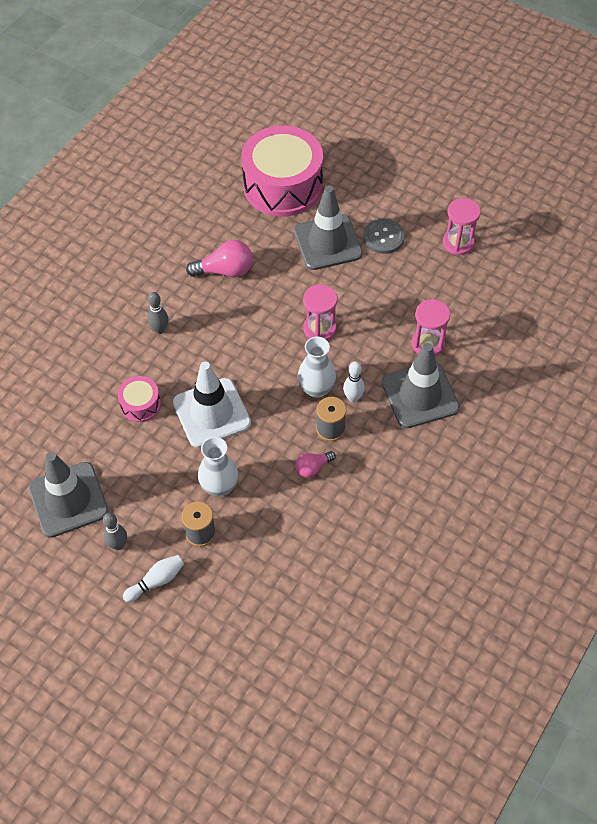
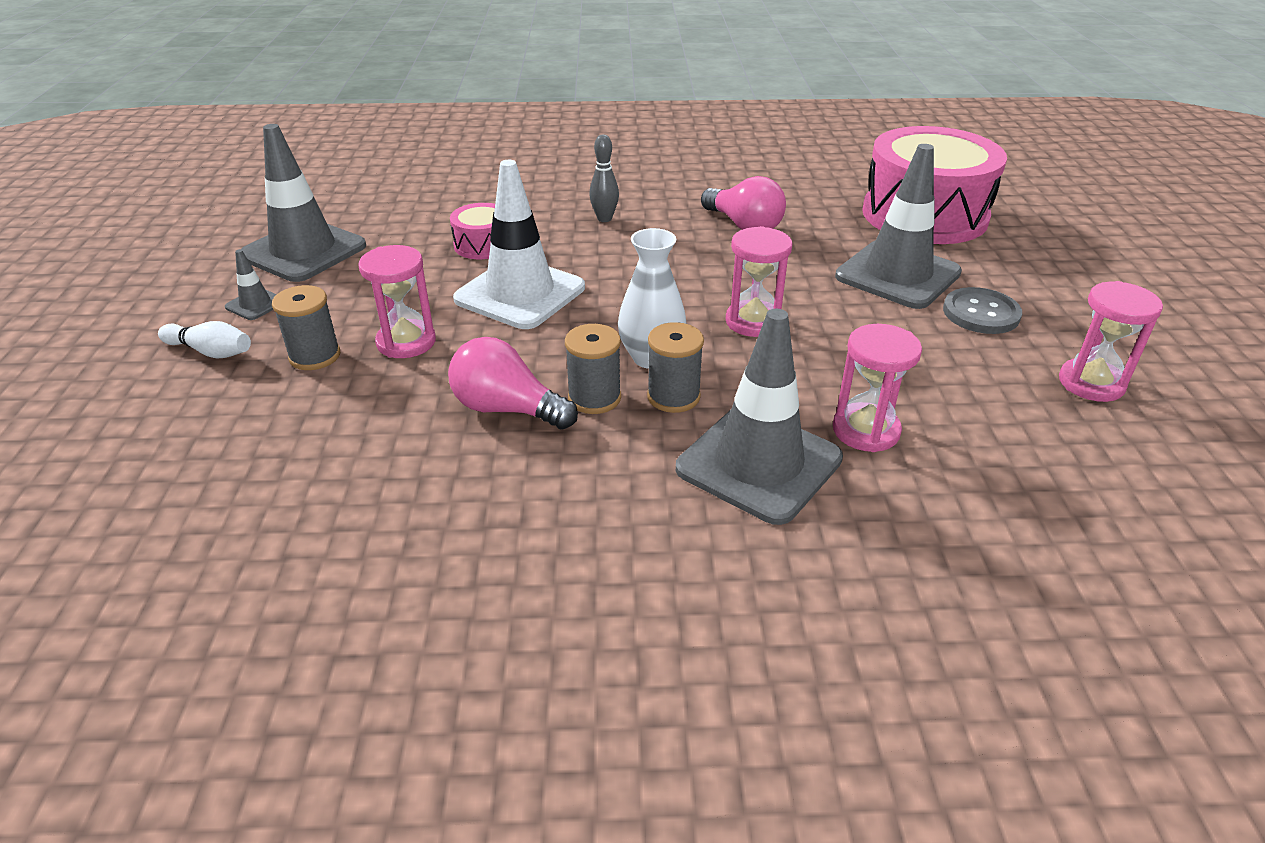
camera: 55 degrees right, 20 degrees down
grey bowling pin [103,513,127,550] -> grey traffic cone [225,249,277,320]
white vase [198,437,238,496] -> pink hourglass [359,245,436,358]
pink light bulb [295,451,336,478] -> pink light bulb [448,337,578,429], size x1.66
white bowling pin [343,361,365,402] -> grey spool [647,322,704,413]

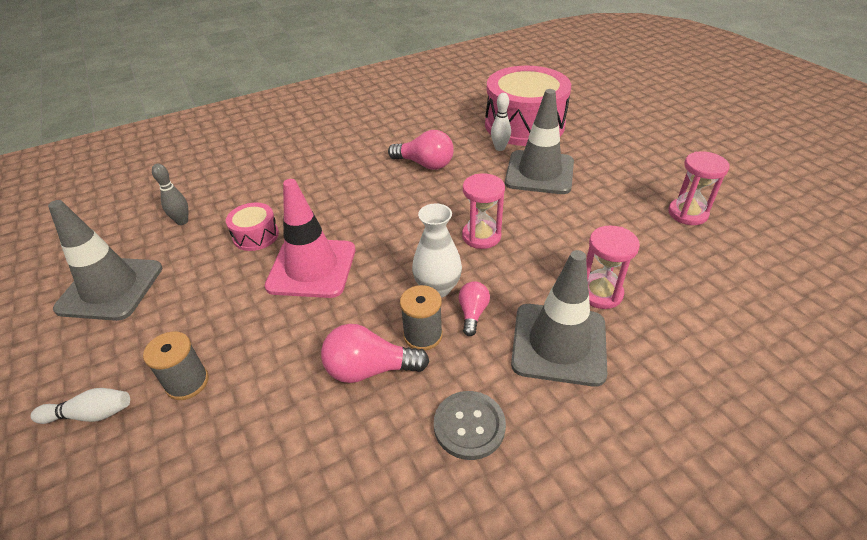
camera: 25 degrees left, 5 degrees up
grey traffic cone [225,249,277,320] -> none
pink hourglass [359,245,436,358] -> none
white traffic cone [453,160,585,329] -> pink traffic cone [265,179,355,298]
grey bowling pin [589,134,619,222] -> grey bowling pin moved to [152,164,188,225]
grey spool [647,322,704,413] -> pink light bulb [459,281,490,336]
grey button [943,287,1022,334] -> grey button moved to [434,391,506,460]
none -> white bowling pin [491,93,511,151]

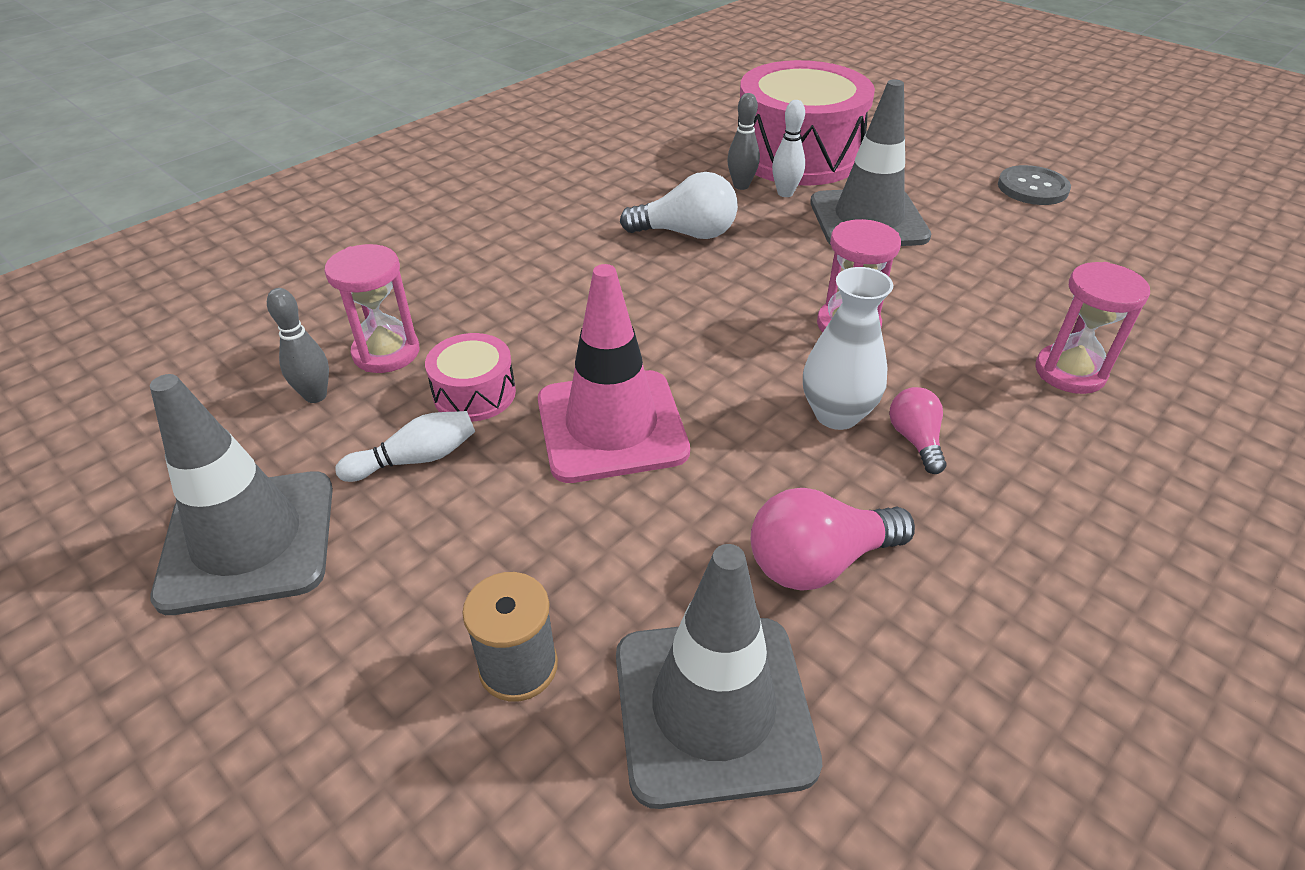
camera: 20 degrees left, 0 degrees up
white bowling pin [31,388,130,424] -> white bowling pin moved to [335,411,475,482]
pink light bulb [388,130,454,170] -> white light bulb [620,172,738,239]
grey spool [400,285,443,351] -> none
grey button [434,391,506,460] -> grey button moved to [998,165,1071,205]
grey traffic cone [511,250,607,387] -> grey traffic cone moved to [616,544,822,809]
pink hourglass [668,151,729,225] -> pink hourglass moved to [324,244,419,373]
none -> grey bowling pin [727,93,760,190]

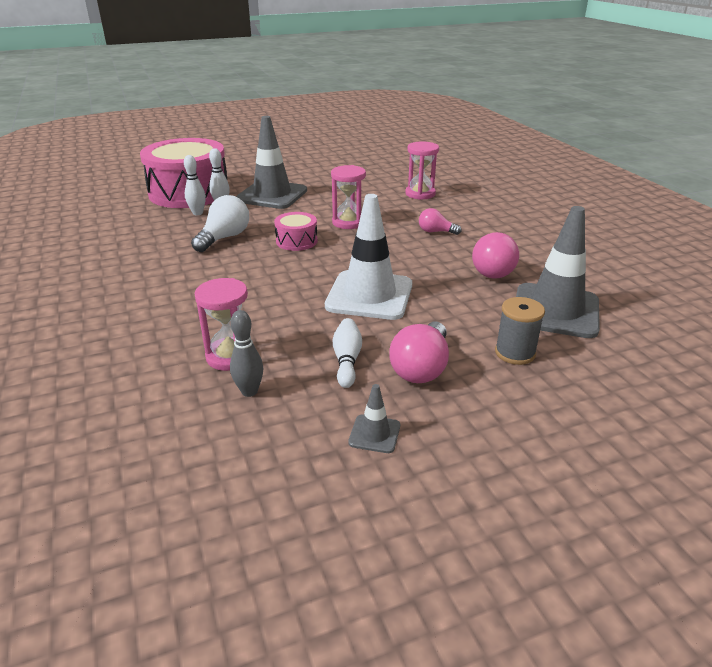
camera: 65 degrees left, 10 degrees down
grey traffic cone [150,374,333,615] -> grey traffic cone [348,384,400,453], size x0.43
pink drum [425,333,516,422] -> pink drum moved to [274,212,318,251]
pink traffic cone [538,264,690,483] -> white traffic cone [325,194,412,320]
grey bowling pin [727,93,760,190] -> white bowling pin [184,155,206,215]
white vase [803,267,893,430] -> none
grey button [998,165,1071,205] -> none
none -> pink light bulb [389,322,449,383]

